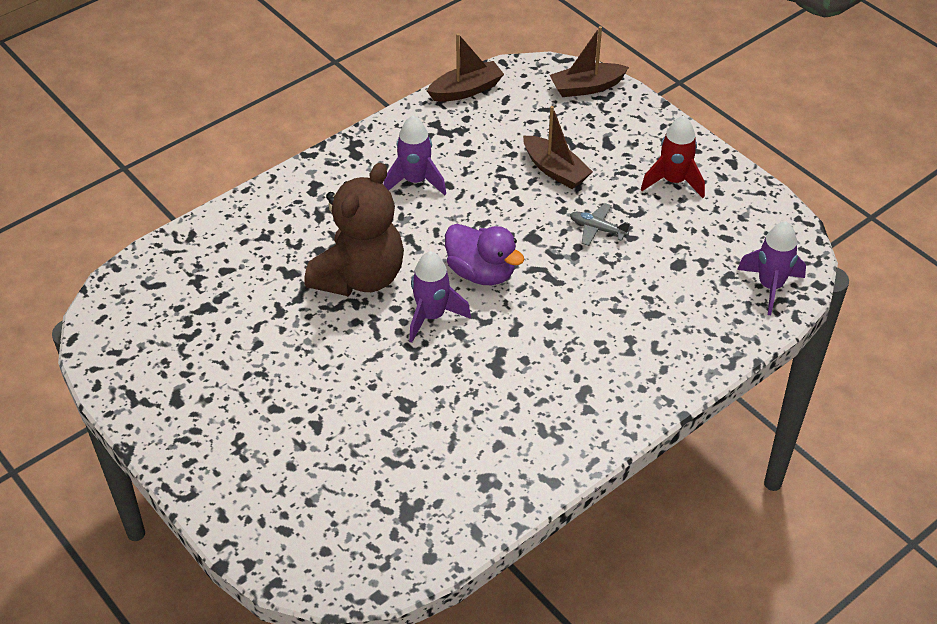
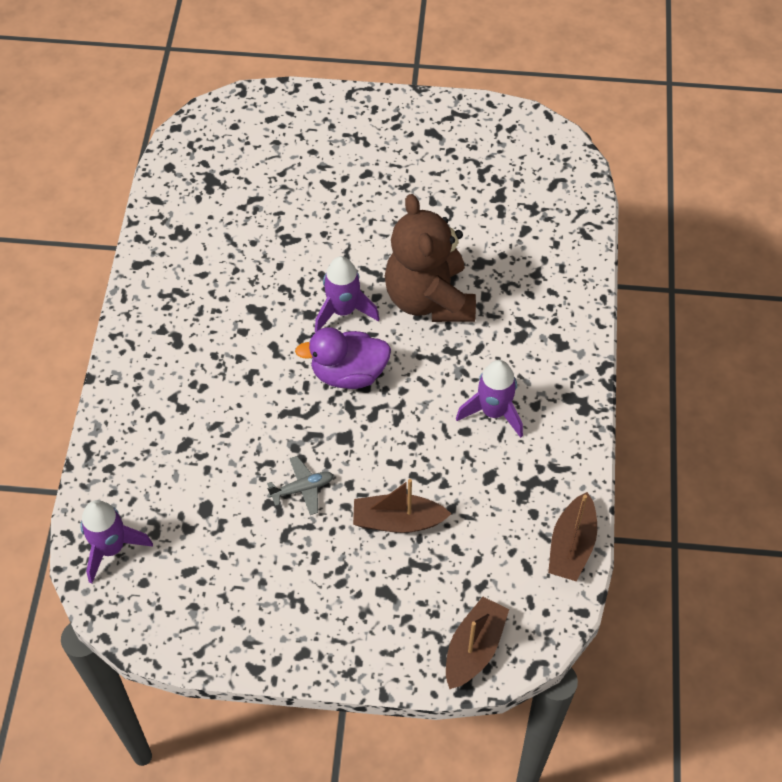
camera: 135 degrees right, 10 degrees up
red rocket [641,116,705,198] -> none

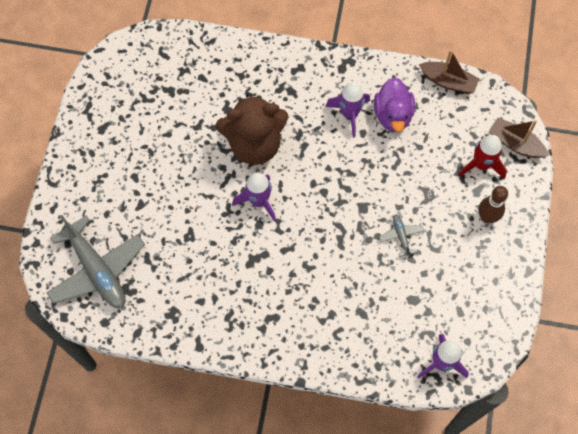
camera: 85 degrees left, 10 degrees up
purple duck [295,327,391,389] -> purple duck moved to [374,77,415,132]
brown boat [353,479,451,533] -> none
none -> grey plane [46,215,145,308]
none -> red rocket [458,135,507,179]
none -> brown bowling pin [478,186,508,223]

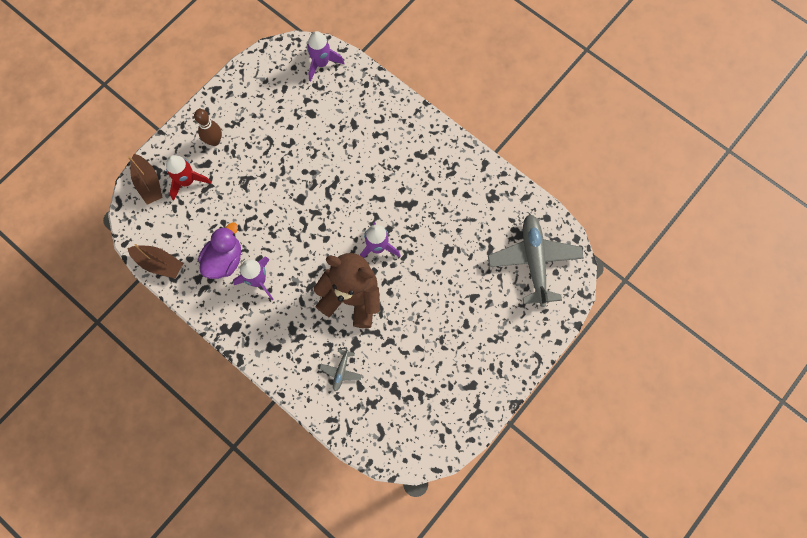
camera: 150 degrees left, 5 degrees up
grey plane [379,214,424,257] -> grey plane moved to [320,348,362,391]
brown boat [419,50,479,94] -> brown boat turned 150 degrees clockwise [127,244,183,278]

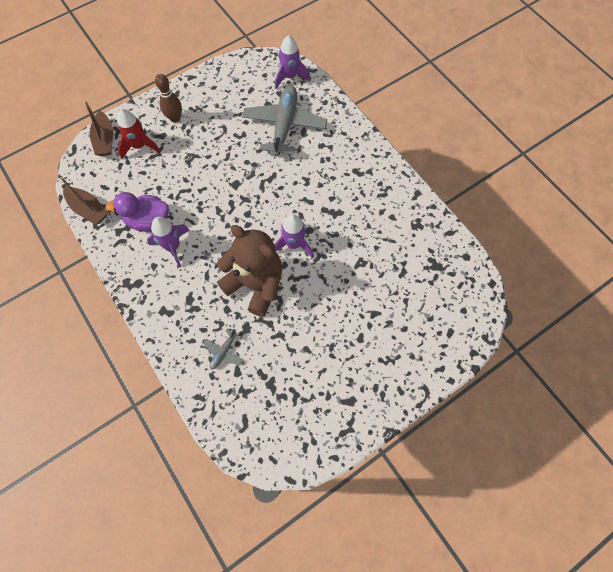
camera: 15 degrees right, 5 degrees down
purple duck [198,222,241,279] -> purple duck turned 135 degrees counterclockwise [106,192,169,232]
grey plane [488,214,584,307] -> grey plane moved to [242,85,327,157]

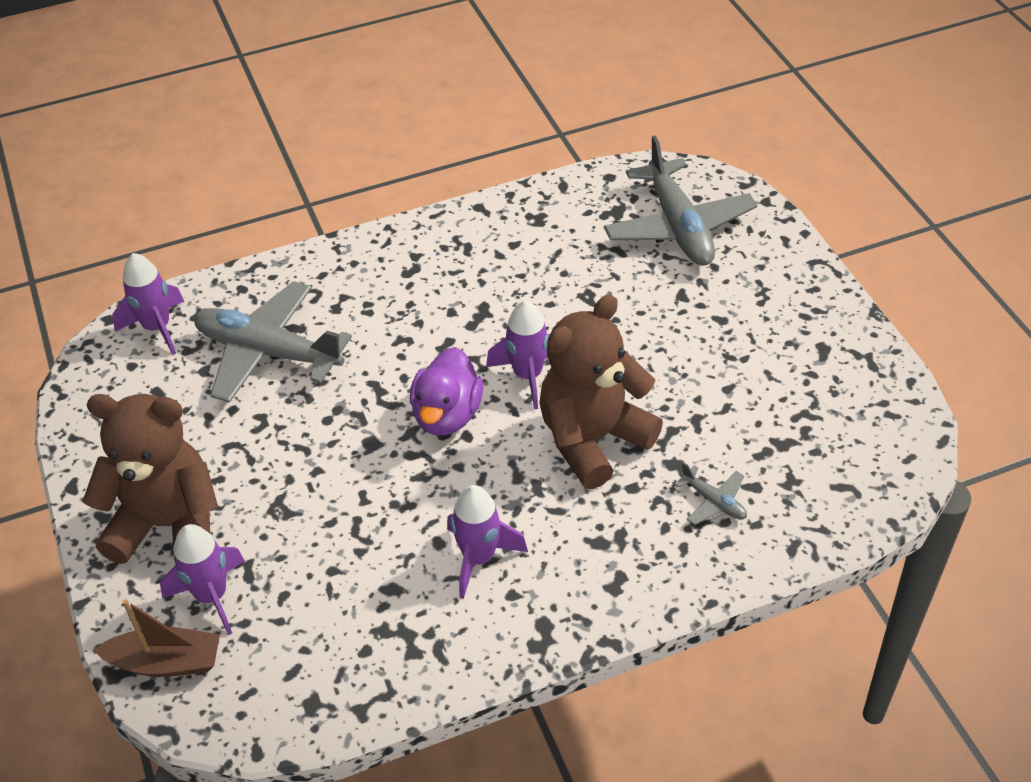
camera: 75 degrees left, 20 degrees down
brown boat [60,177,108,224] -> none
purple duck [106,192,169,232] -> purple duck moved to [410,347,483,436]
red rocket [117,109,160,159] -> purple rocket [160,524,245,635]
brown bowling pin [155,74,182,123] -> brown teddy bear [83,394,218,564]
none -> grey plane [604,135,757,266]

